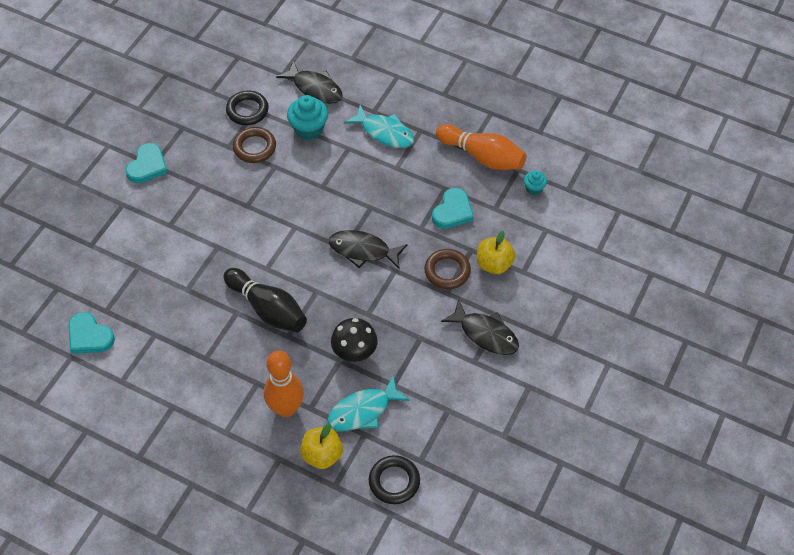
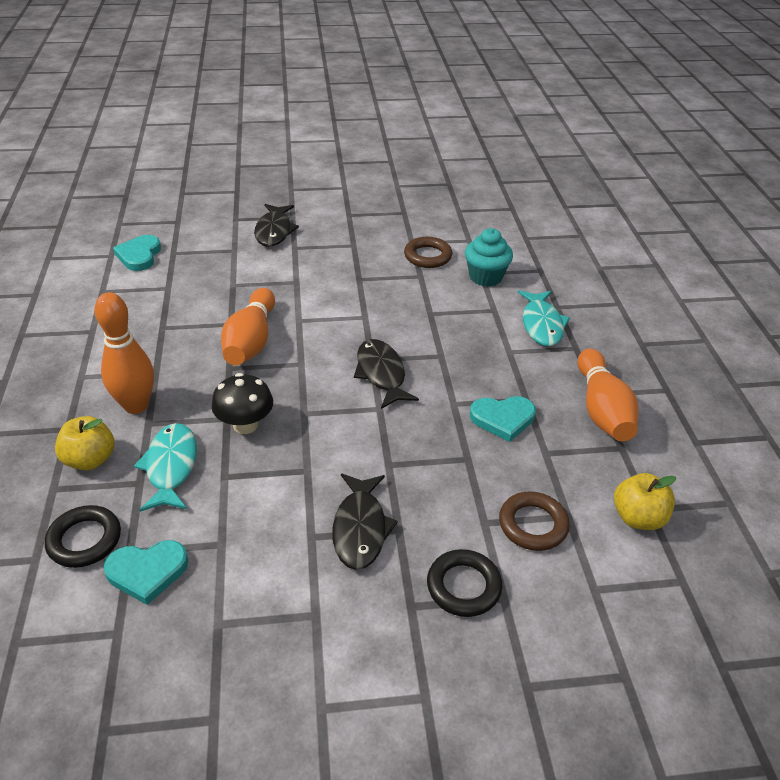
camera: 55 degrees right, 15 degrees down
turquoise heart [125,143,168,183] -> turquoise heart moved to [104,540,188,605]
black bowling pin [224,268,307,332] -> orange bowling pin [221,288,275,365]
black ring [226,91,269,125] -> black ring moved to [427,549,502,617]
black fish [276,60,343,104] -> black fish moved to [254,204,299,247]
turquoise fish [327,375,410,431] -> turquoise fish turned 60 degrees clockwise [134,423,197,512]
brown ring [424,249,471,289] -> brown ring moved to [499,491,570,551]
yellow apple [477,231,515,274] -> yellow apple moved to [614,473,676,530]
turquoise cupcake [524,170,547,195] -> none

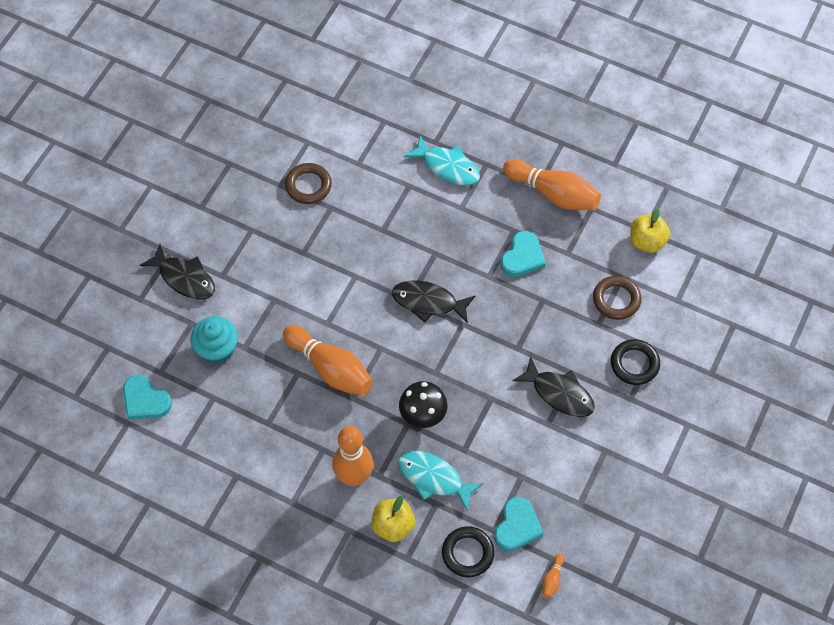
camera: 55 degrees left, 20 degrees up
turquoise cupcake [465,228,513,287] -> turquoise cupcake moved to [190,316,238,365]
none -> orange bowling pin [542,553,564,598]

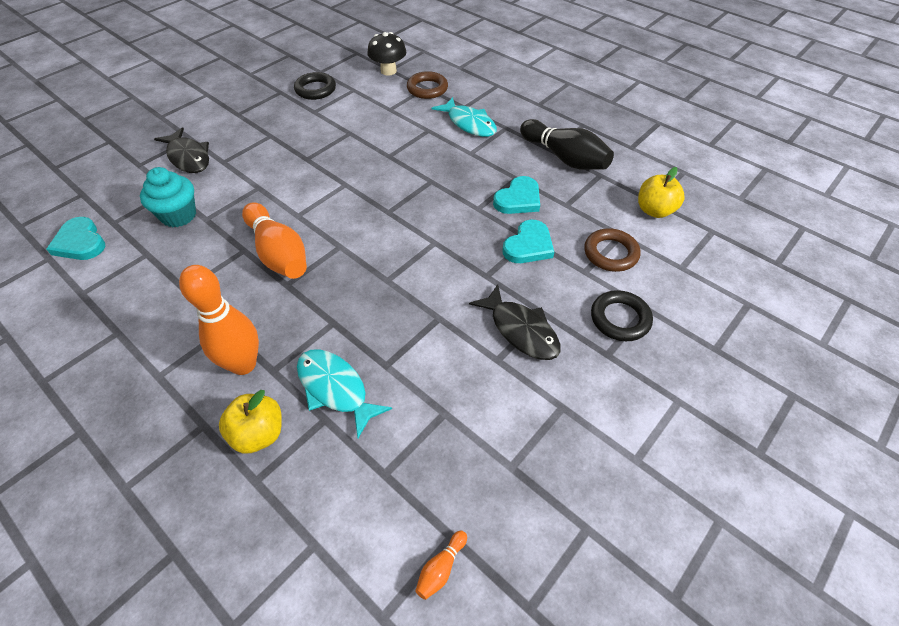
camera: 15 degrees right, 10 degrees down
brown ring [285,163,332,204] -> brown ring moved to [407,71,448,99]
black fish [392,280,475,324] -> none
black mushroom [399,381,448,428] -> black mushroom moved to [367,32,407,76]
black ring [442,526,495,577] -> black ring moved to [294,72,336,100]
turquoise heart [494,497,543,551] -> turquoise heart moved to [503,220,554,263]
orange bowling pin [503,159,601,210] -> black bowling pin [520,119,614,170]

